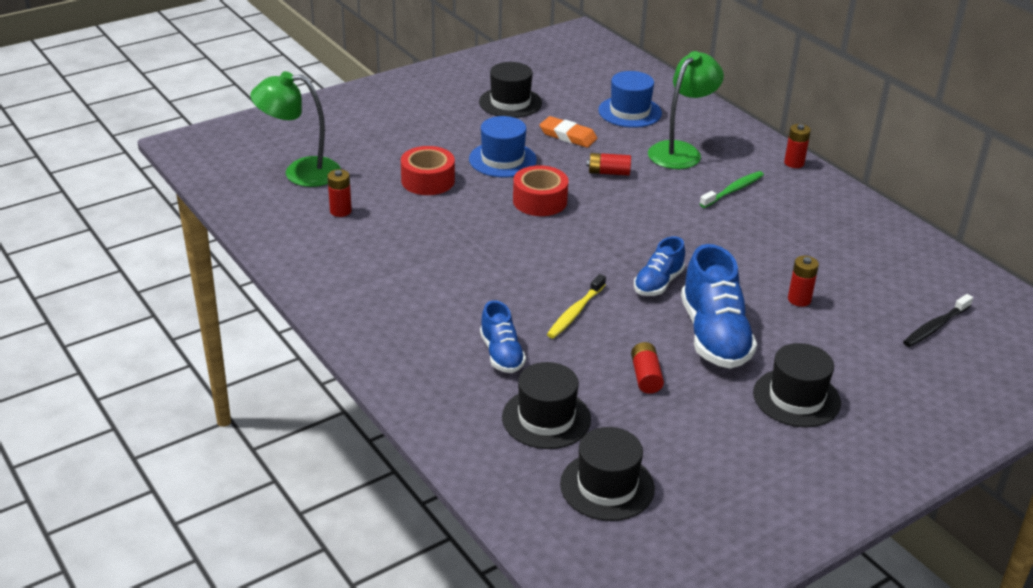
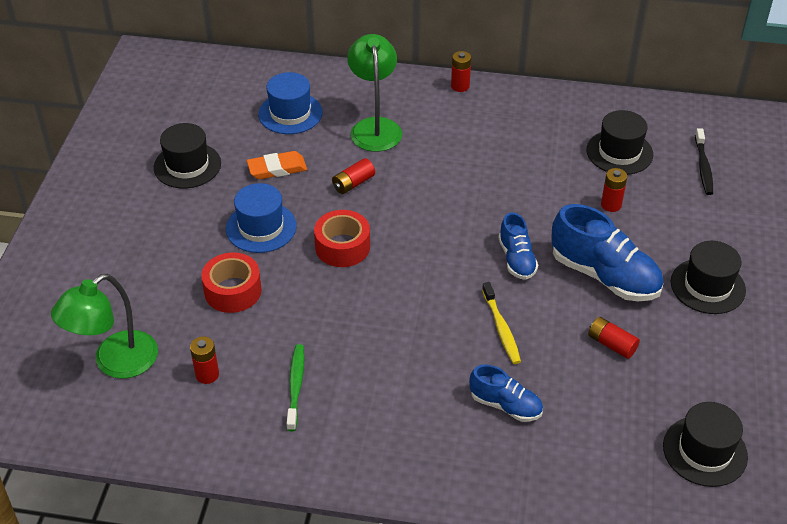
camera: 45 degrees left, 10 degrees up
black hat [502,362,591,449] -> black hat moved to [586,110,653,175]
green toothbrush [700,171,764,208] -> green toothbrush moved to [286,344,304,431]

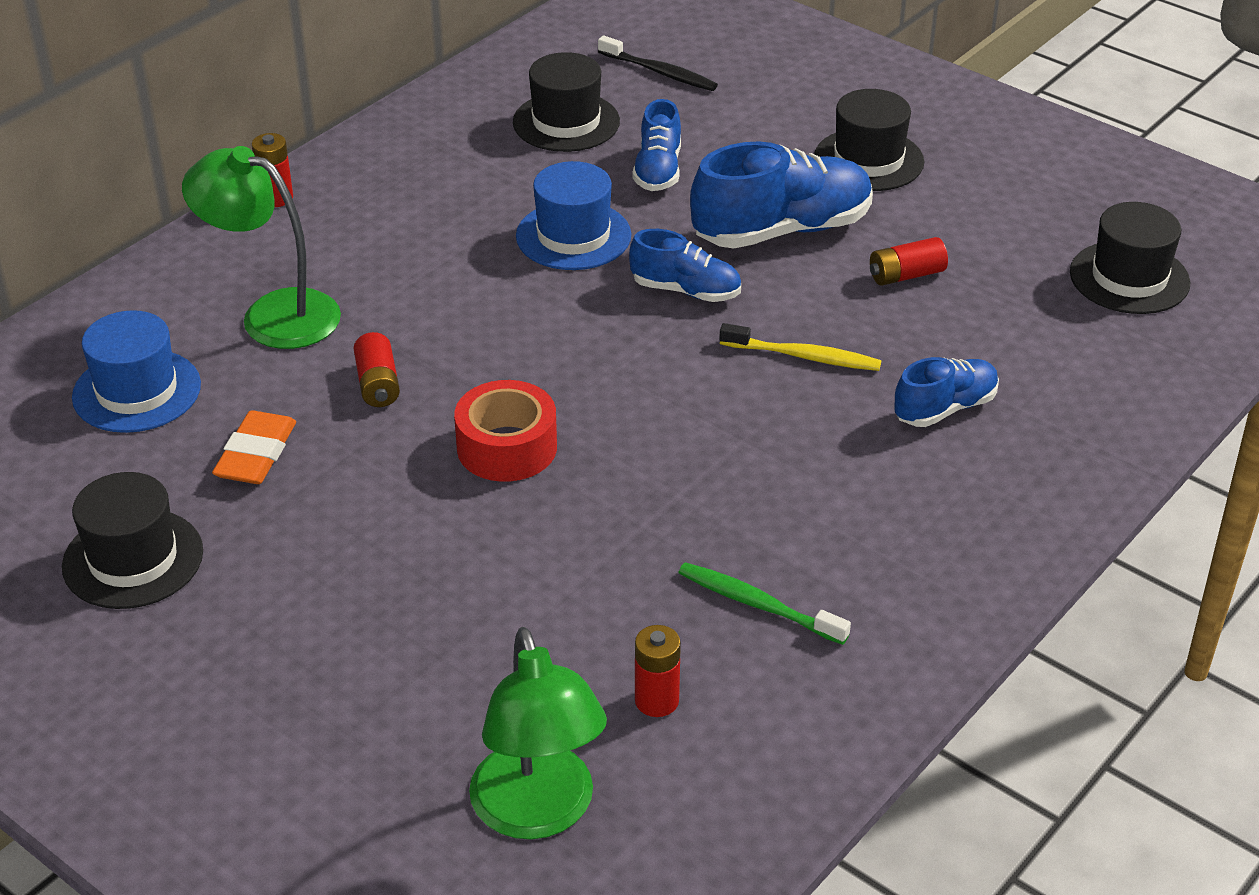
camera: 60 degrees left, 5 degrees down
red tape [201,252,262,313] -> none
blue hat [226,183,297,253] -> blue hat moved to [516,161,631,270]
red battery [601,168,627,212] -> blue shoe [632,99,681,191]

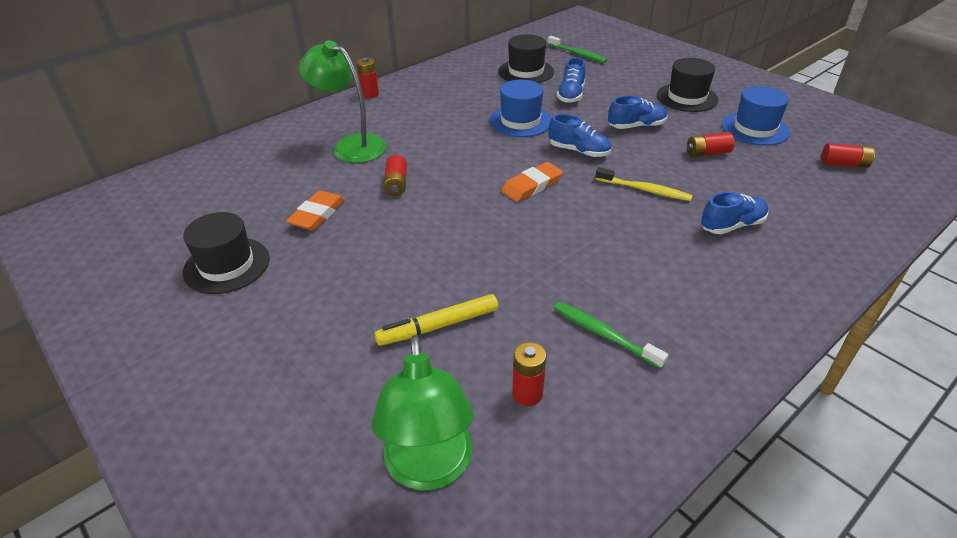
camera: 10 degrees right, 0 degrees up
blue hat [72,310,201,433] -> blue hat moved to [722,86,790,146]
red tape [454,380,557,482] -> none
black toothbrush [598,35,718,91] -> green toothbrush [547,36,607,63]
blue shoe [690,141,873,249] -> blue shoe [608,96,668,129], size x0.57
black hat [1070,202,1190,314] -> red battery [821,143,875,168]
none -> yellow marker [375,294,498,346]
none -> orange eraser [501,162,563,202]

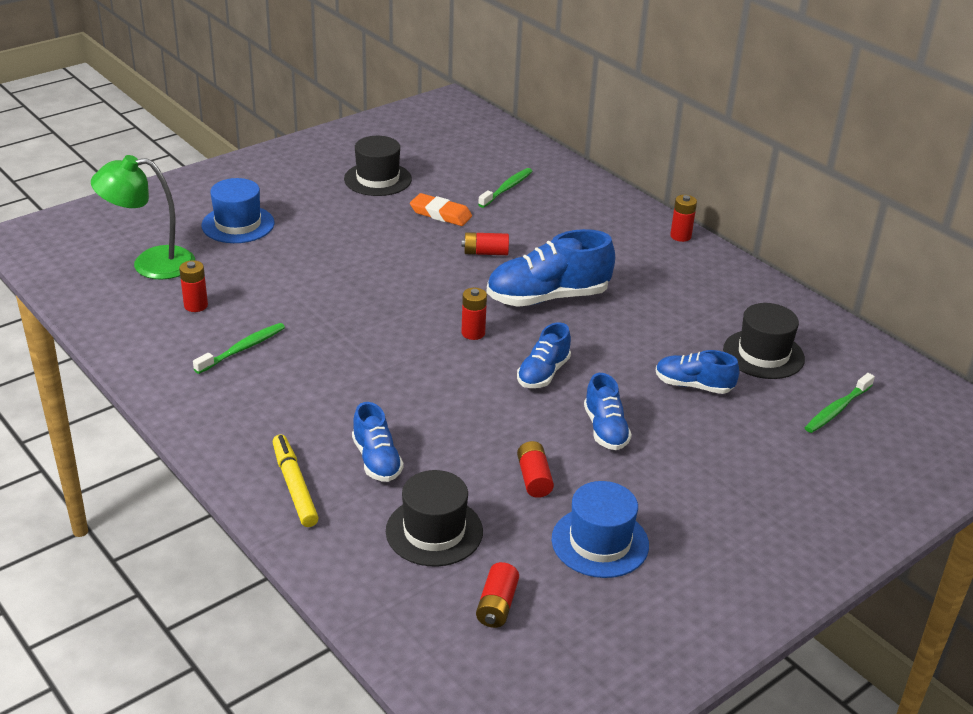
camera: 90 degrees right, 5 degrees down
green lamp [298,40,386,163] -> none
yellow marker [375,294,498,346] -> yellow marker moved to [273,435,319,527]
blue hat [489,80,552,137] -> blue hat moved to [201,178,274,243]
orange eraser [501,162,563,202] -> red battery [461,288,487,340]
yellow toothbrush [595,167,693,201] -> none
black hat [657,58,718,112] -> black hat moved to [386,470,483,567]
none -> green toothbrush [478,168,532,208]
none -> blue shoe [486,229,615,307]

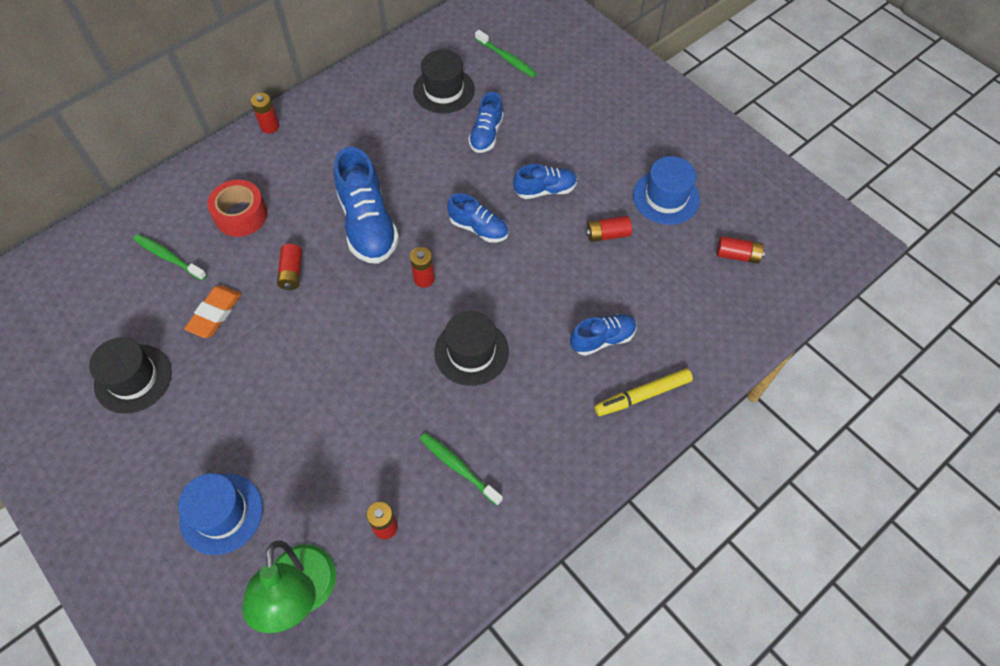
camera: 90 degrees left, 25 degrees up
black hat [386,470,483,567] -> black hat moved to [434,311,509,386]
none -> red tape [207,180,268,237]

